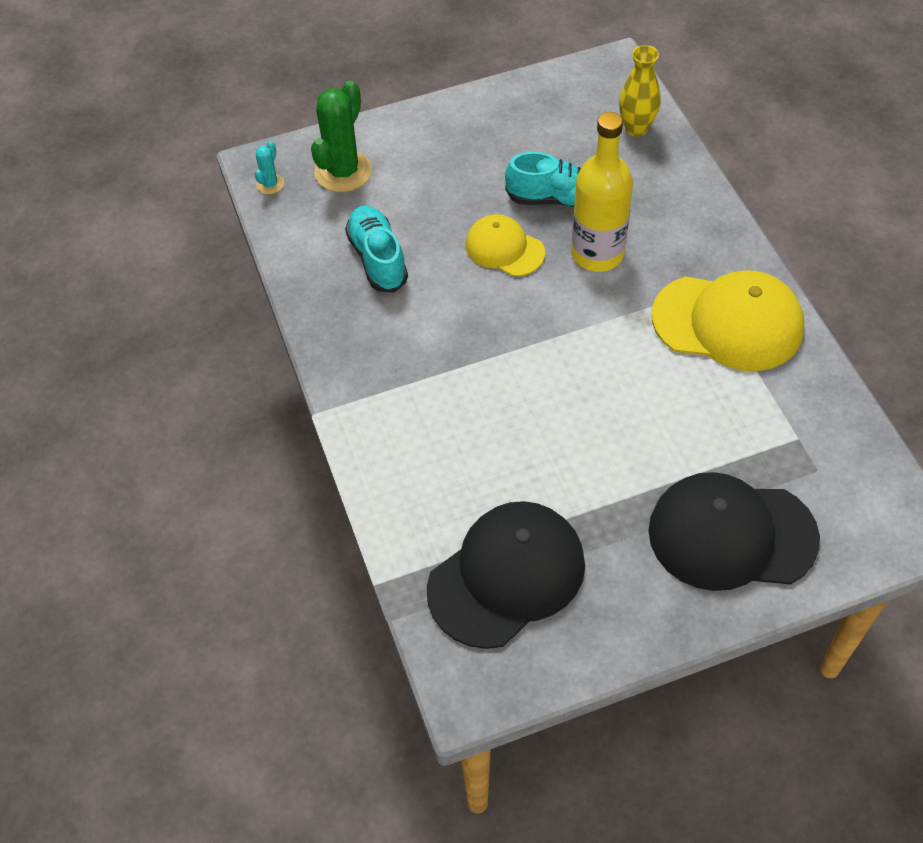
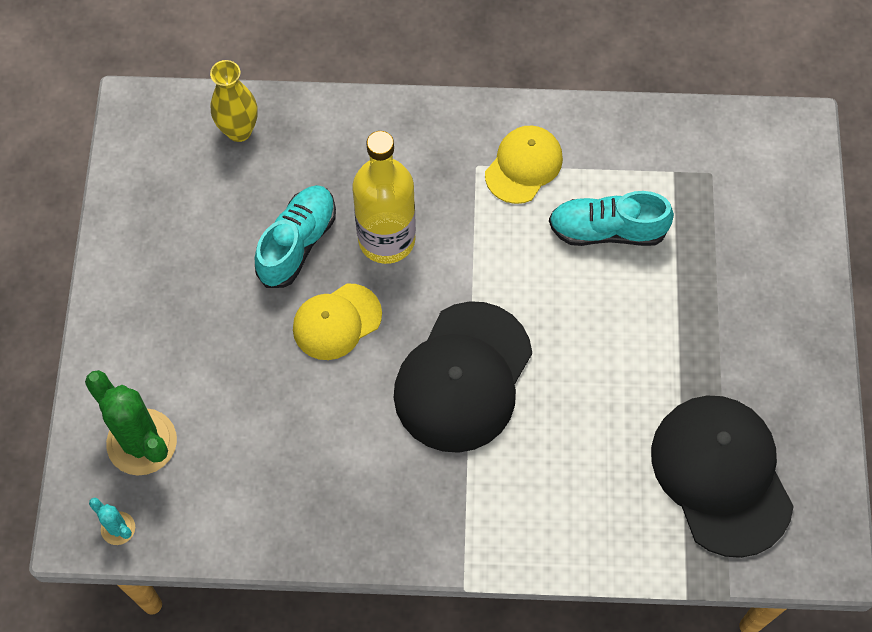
camera: 70 degrees left, 10 degrees up
turquoise shoe [345,205,408,292] -> turquoise shoe moved to [549,191,674,246]
black cap [649,472,820,591] -> black cap moved to [394,301,532,453]
yellow cap [652,270,804,371] -> yellow cap [485,126,563,204], size x0.58

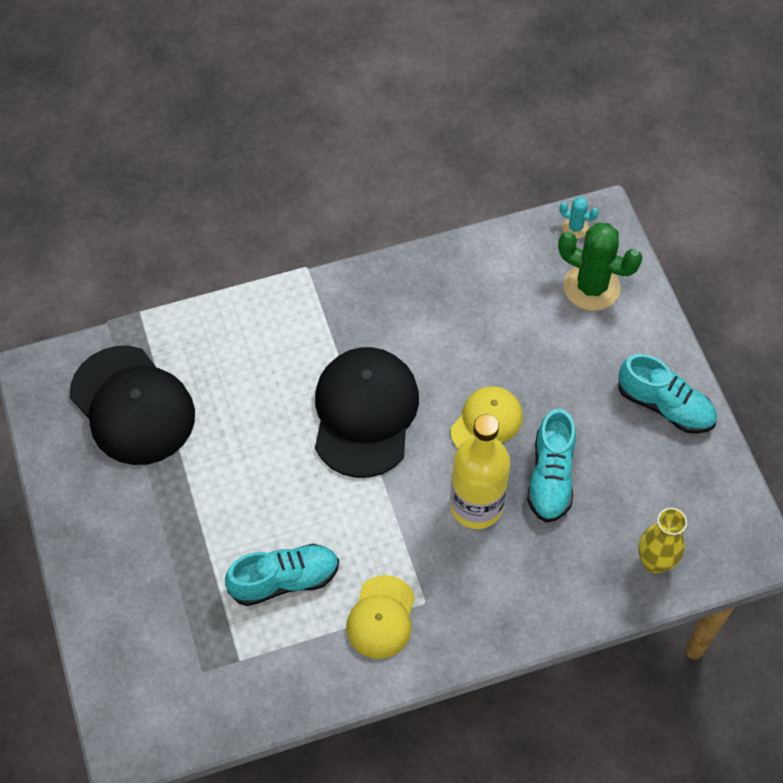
camera: 160 degrees right, 5 degrees down
none -> turquoise shoe [618,354,717,434]

